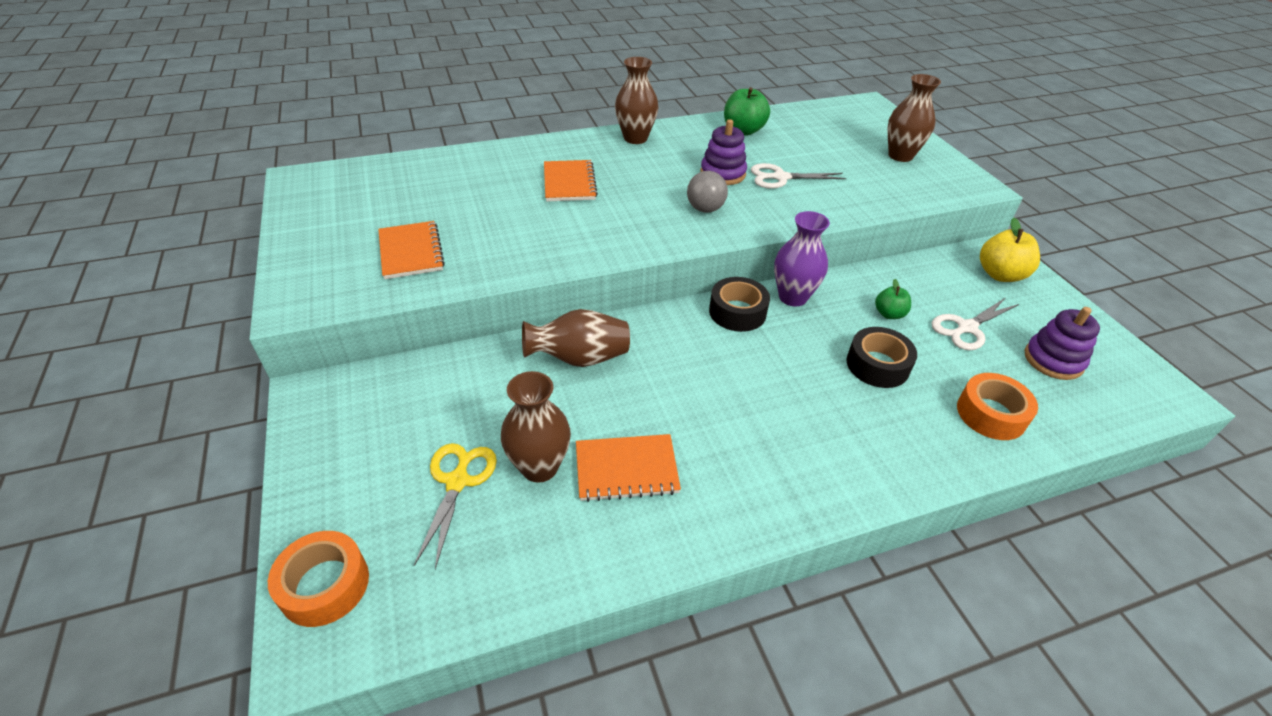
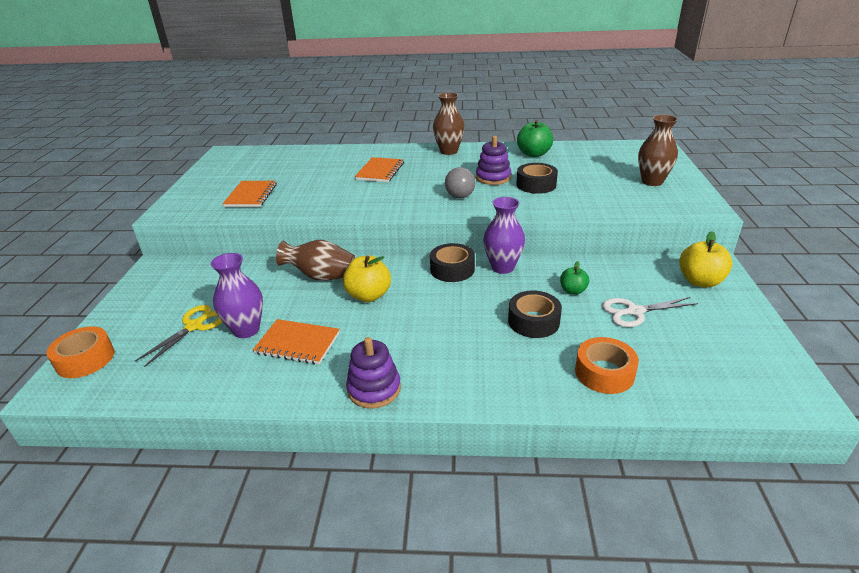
camera: 25 degrees right, 10 degrees down
brown vase [501,371,571,483] -> purple vase [211,253,263,338]
white scissors [751,163,846,189] -> black tape [516,163,558,194]
purple stacking toy [1025,307,1100,380] -> purple stacking toy moved to [346,337,401,409]
none -> yellow apple [343,256,391,302]

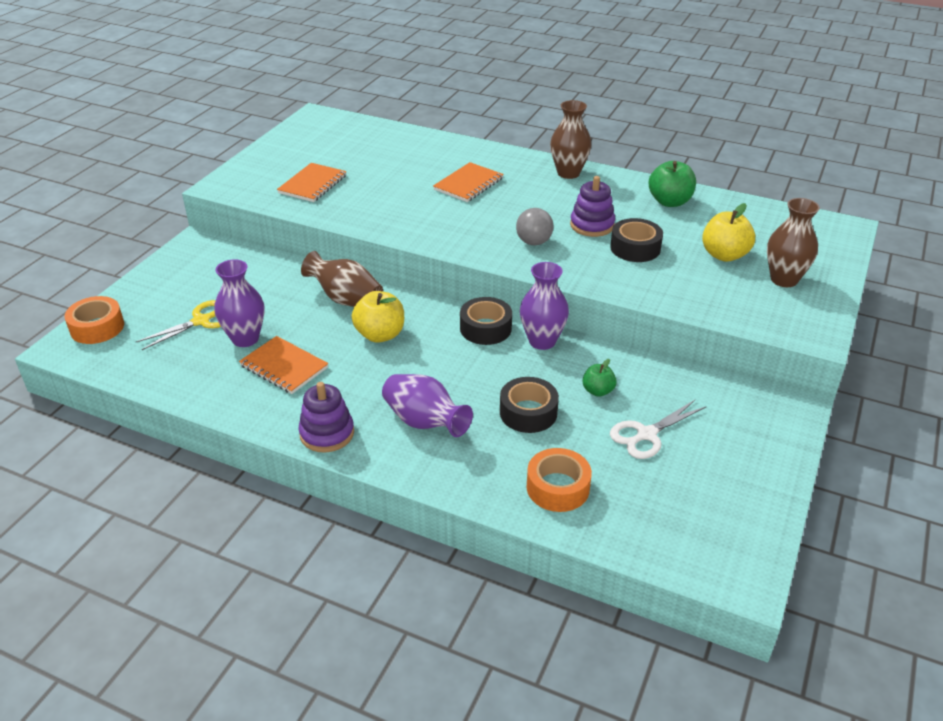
camera: 20 degrees right, 5 degrees up
white scissors [602,297,698,327] -> white scissors turned 45 degrees counterclockwise [610,399,707,459]
yellow apple [679,231,733,288] -> yellow apple moved to [702,203,755,262]
none -> purple vase [382,374,473,437]

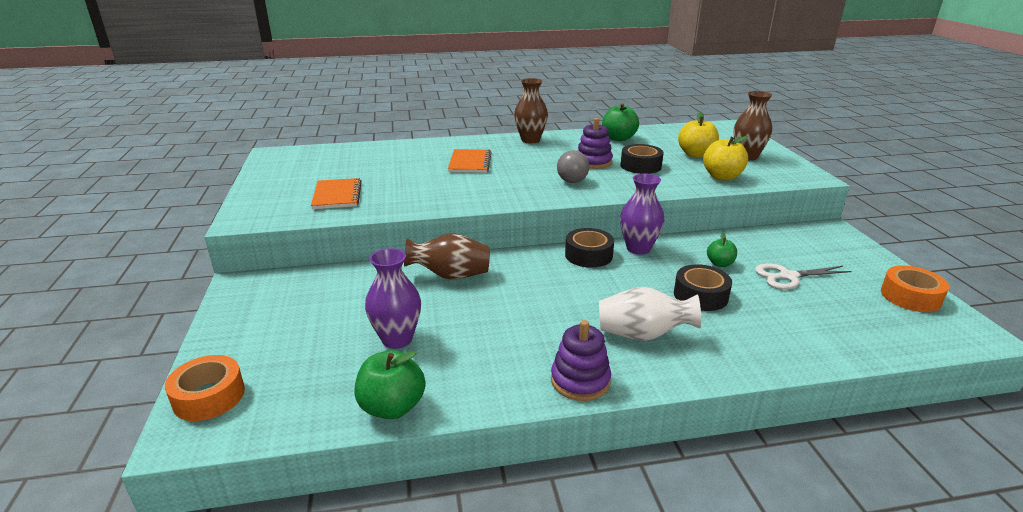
camera: 35 degrees left, 10 degrees down
yellow scissors [136,300,221,350] -> none
orange notebook [239,336,328,394] -> none
yellow apple [352,291,404,343] -> yellow apple moved to [703,136,748,181]
purple vase [382,374,473,437] -> white vase [599,287,701,341]
orange tape [527,448,592,512] -> orange tape moved to [881,265,949,312]
white scissors [610,399,707,459] -> white scissors turned 60 degrees clockwise [755,263,852,289]
none -> green apple [355,350,426,419]

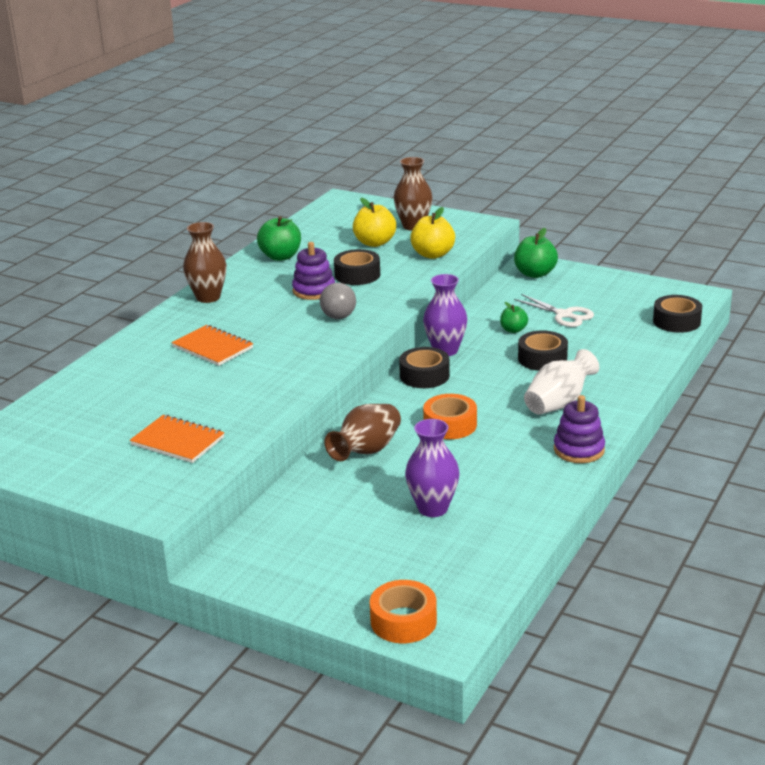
camera: 50 degrees left, 0 degrees up
green apple [355,350,426,419] -> green apple moved to [514,228,558,278]
white scissors [755,263,852,289] -> white scissors turned 75 degrees counterclockwise [514,294,594,327]
orange tape [881,265,949,312] -> orange tape moved to [423,394,477,439]
none -> black tape [653,295,702,333]

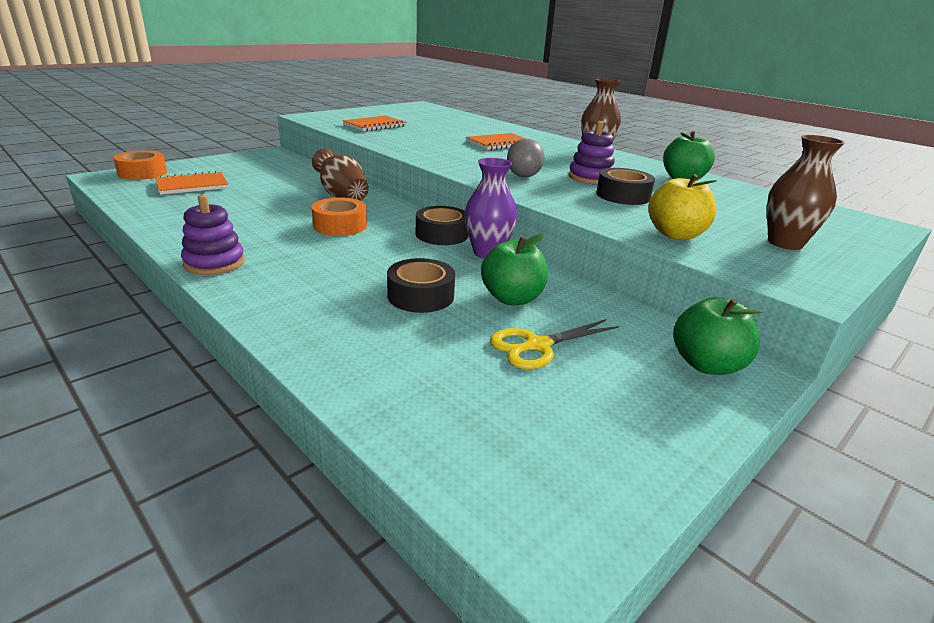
camera: 105 degrees right, 0 degrees up
yellow apple [353,198,396,247] -> none
purple vase [405,419,459,517] -> none
green apple [500,302,528,333] -> green apple [481,233,548,305], size x1.68
white scissors [514,294,594,327] -> yellow scissors [490,319,619,369]
white vase [524,349,599,415] -> none
black tape [653,295,702,333] -> none
none -> orange notebook [155,171,228,195]

